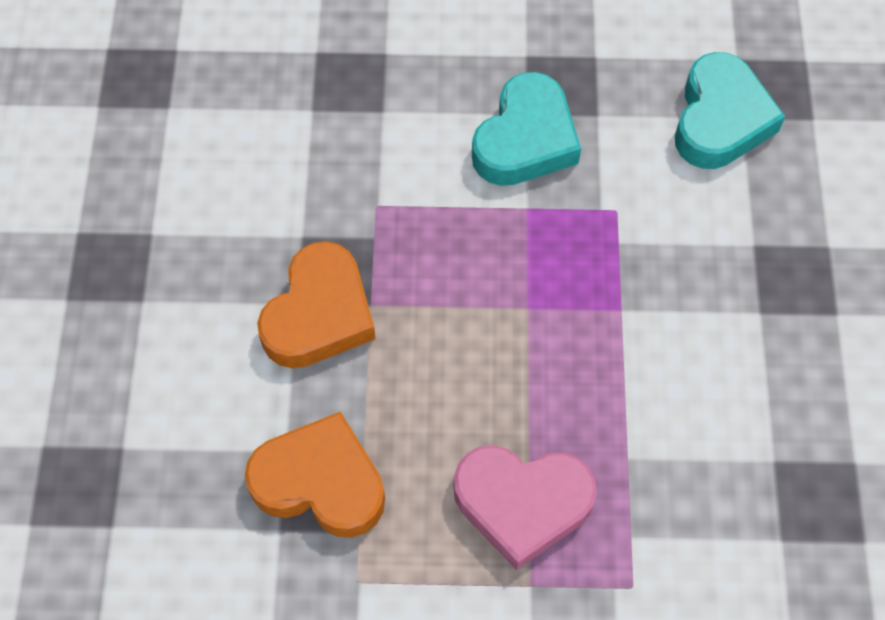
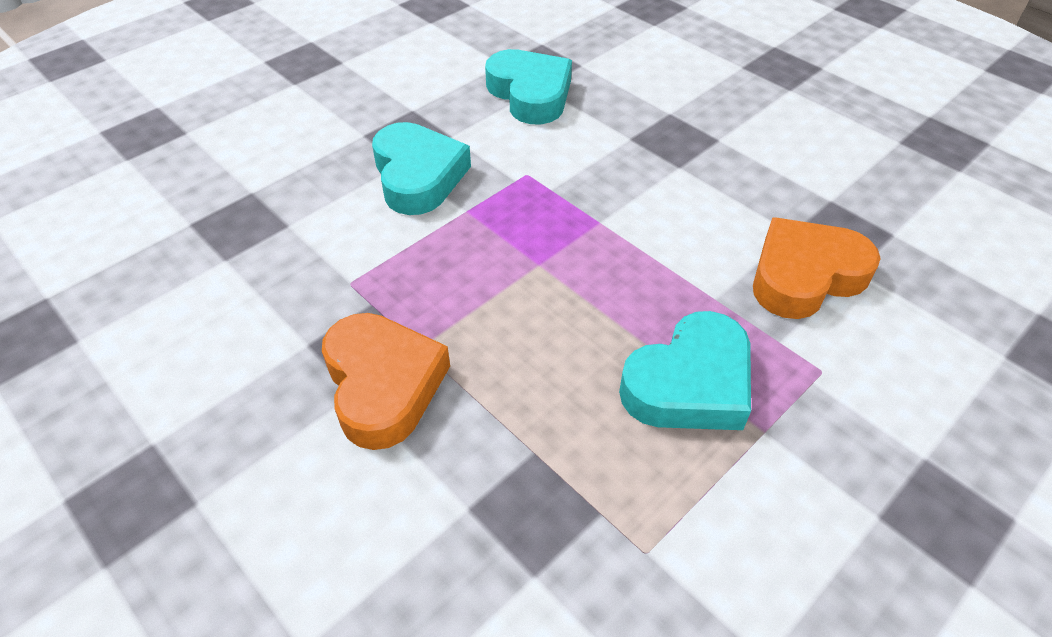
camera: 45 degrees left, 15 degrees down
orange heart [245,411,385,538] -> orange heart moved to [753,217,881,319]
pink heart [454,445,597,570] -> turquoise heart [619,311,751,430]

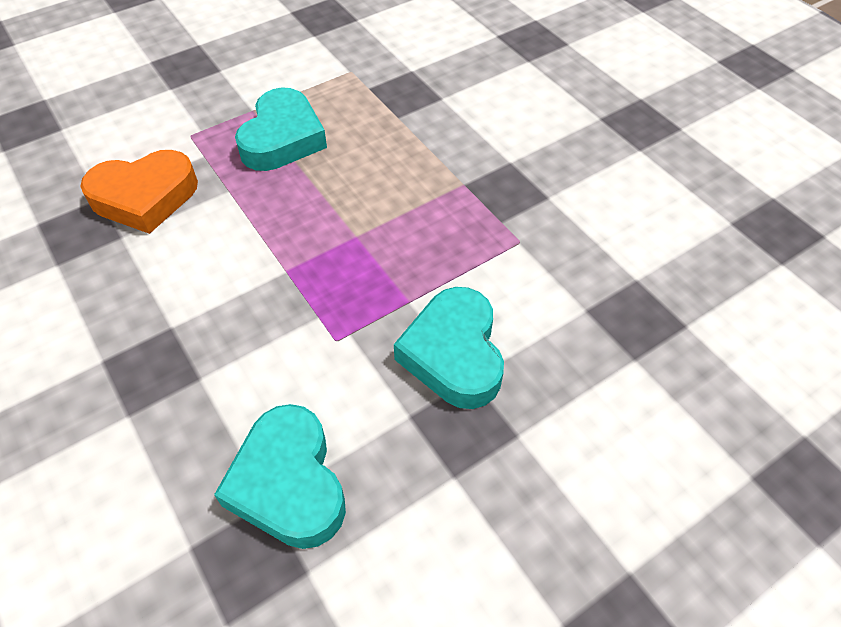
camera: 170 degrees left, 5 degrees up
orange heart [322,313,450,450] -> none
turquoise heart [619,311,751,430] -> turquoise heart turned 135 degrees clockwise [235,87,327,171]

